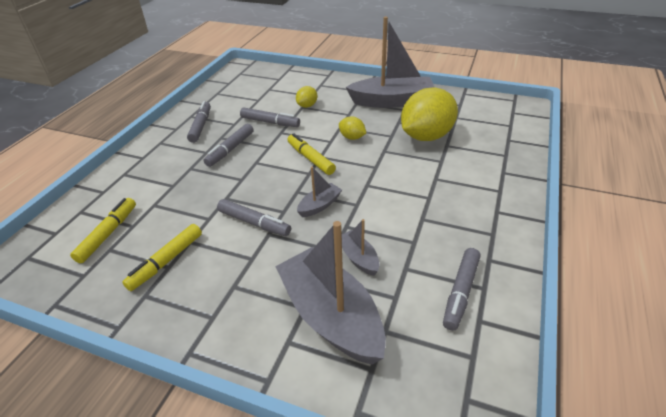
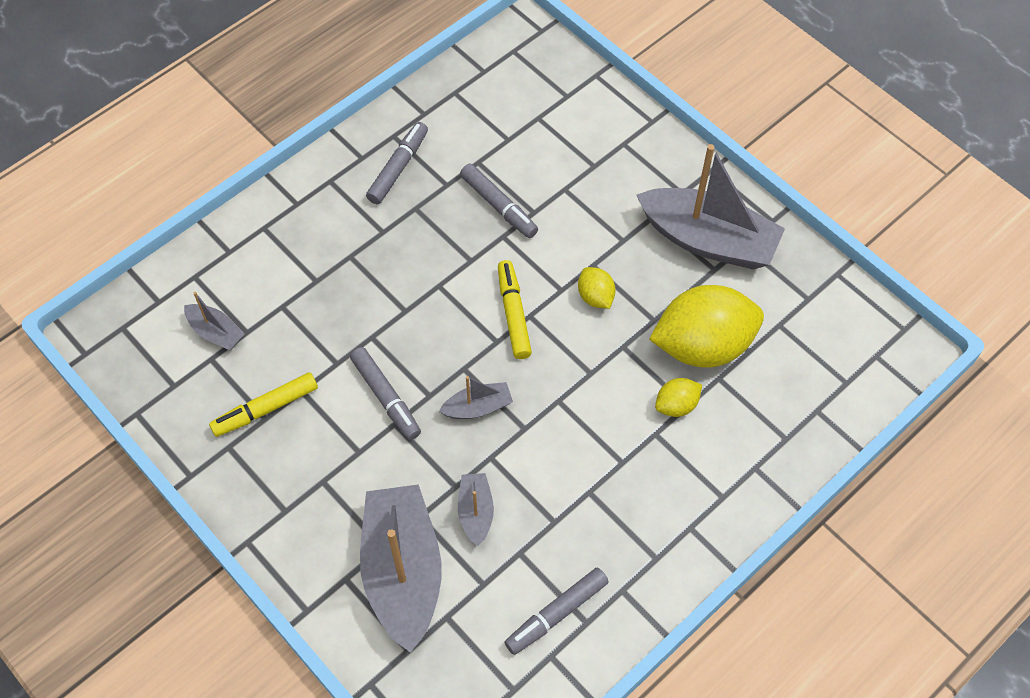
camera: 25 degrees right, 20 degrees up
yellow marker [70,198,136,263] -> grey boat [184,292,245,350]
grey marker [203,124,254,167] -> none
yellow lemon [296,86,317,108] -> yellow lemon moved to [655,378,702,417]

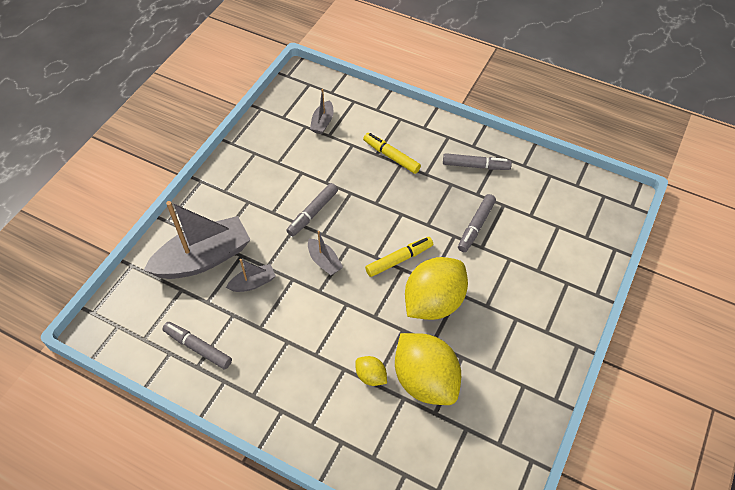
camera: 70 degrees right, 5 degrees down
yellow marker [209,372,318,437] -> yellow marker moved to [363,133,421,174]
yellow lemon [578,267,616,309] -> yellow lemon [405,257,468,320], size x2.20
grey boat [636,144,785,269] -> none

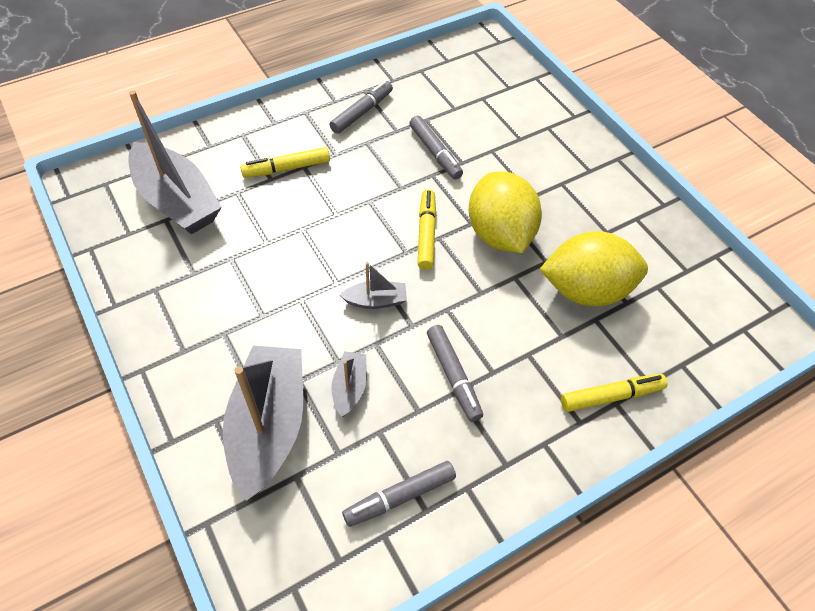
camera: 60 degrees left, 0 degrees up
grey marker [286,183,338,236] -> grey marker moved to [427,325,483,422]
grey boat [310,89,334,134] -> grey boat [128,90,222,235], size x2.16
yellow lemon [355,356,387,386] -> none
none -> yellow marker [561,374,667,412]

